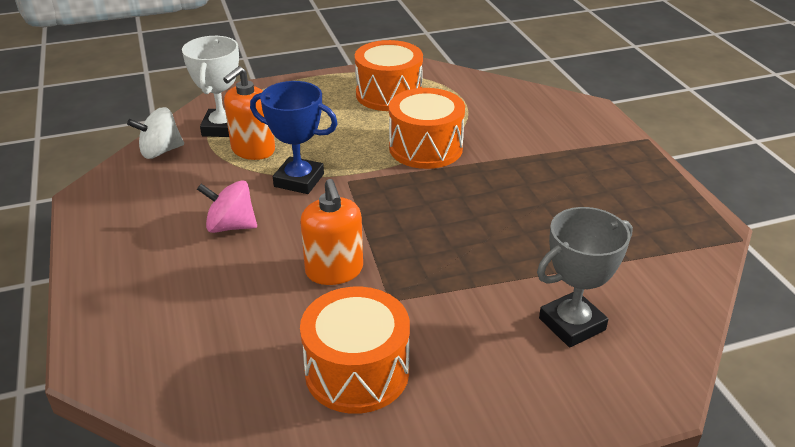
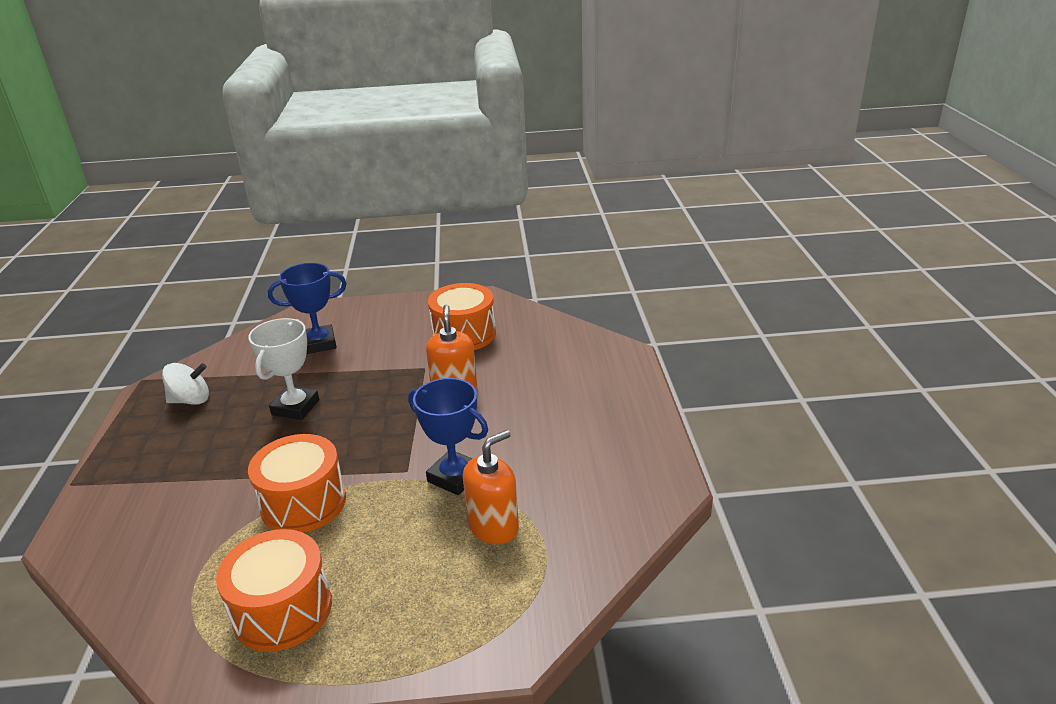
camera: 165 degrees left, 5 degrees down
white spinning top [127,107,184,159] -> white spinning top moved to [162,363,209,405]
white trophy [182,36,239,137] -> white trophy moved to [248,318,319,420]
pink spinning top [197,180,257,233] -> none
grey trophy [537,207,633,347] -> blue trophy [268,263,347,354]

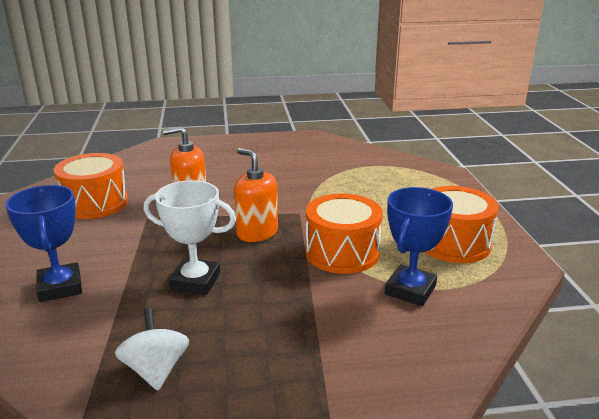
camera: 95 degrees left, 5 degrees down
blue trophy [408,378,488,495] -> blue trophy moved to [385,187,453,306]
orange soap dispenser [463,430,519,544] -> orange soap dispenser moved to [234,148,278,242]

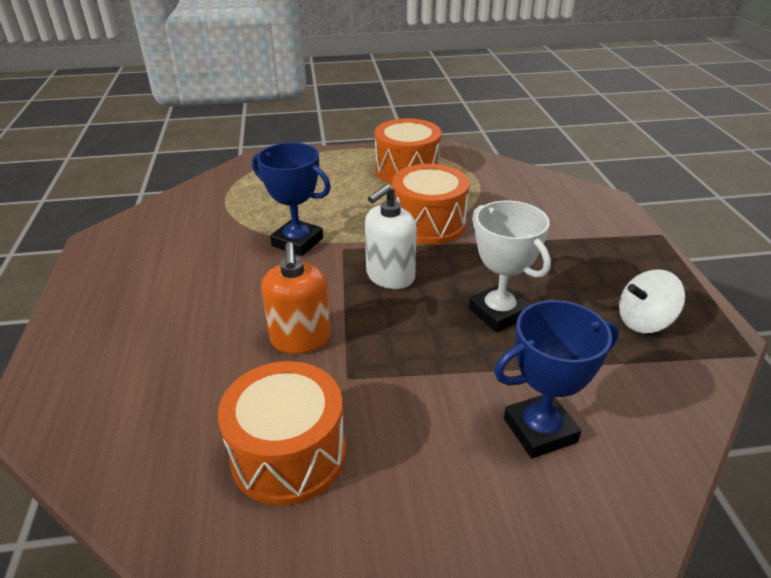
camera: 90 degrees left, 10 degrees up
white trophy [144,180,236,295] -> white trophy turned 45 degrees counterclockwise [469,201,551,332]
orange soap dispenser [234,148,278,242] -> white soap dispenser [365,184,417,289]
blue trophy [385,187,453,306] -> blue trophy moved to [252,143,331,256]

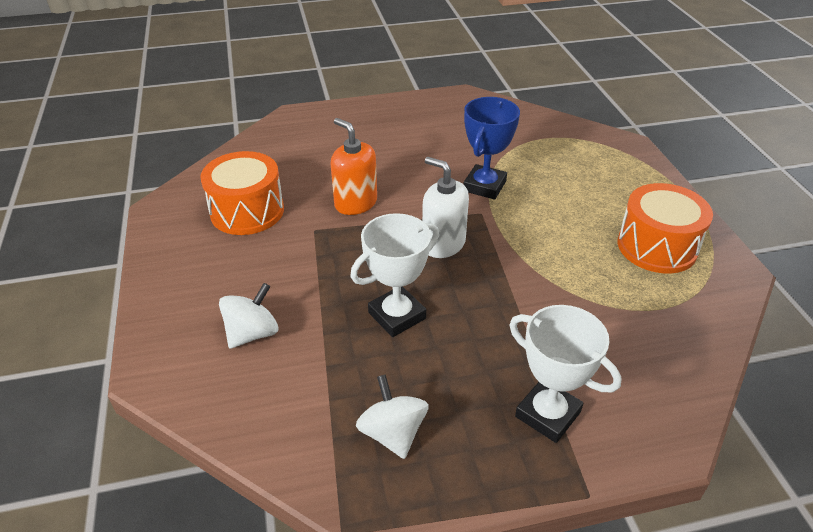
camera: 85 degrees right, 5 degrees up
orange soap dispenser [261,242,331,354] -> orange soap dispenser turned 60 degrees clockwise [331,118,377,215]
orange drum [392,164,469,245] -> none
blue trophy [494,300,619,458] -> white spinning top [219,283,278,349]
none -> white trophy [509,305,622,443]

